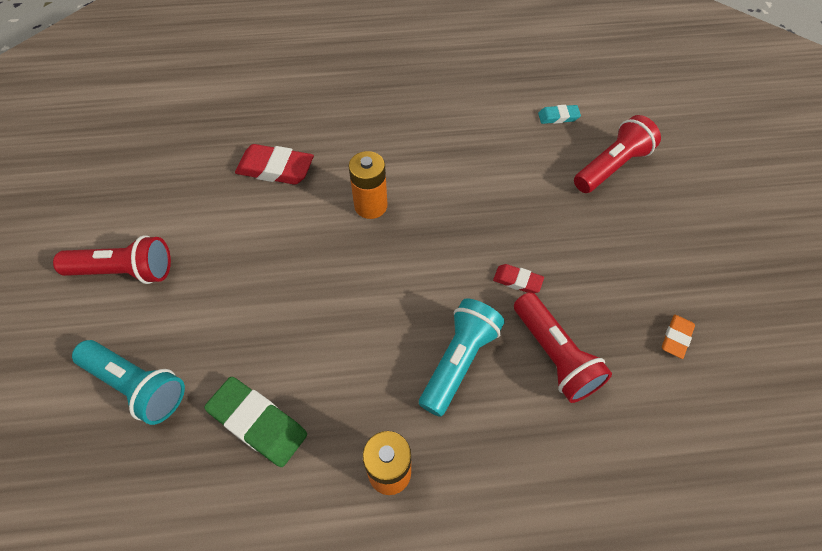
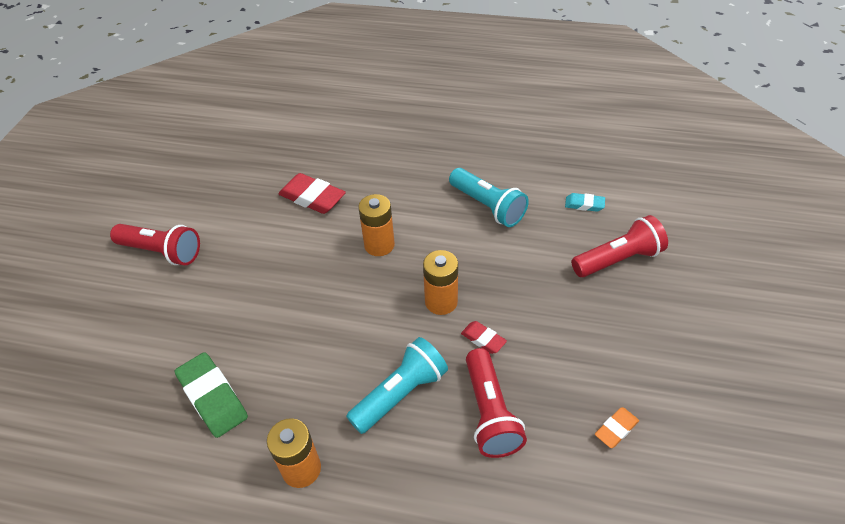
camera: 20 degrees right, 10 degrees down
turquoise flashlight [72,340,185,425] -> turquoise flashlight moved to [449,168,529,227]
none -> orange battery [423,250,458,315]

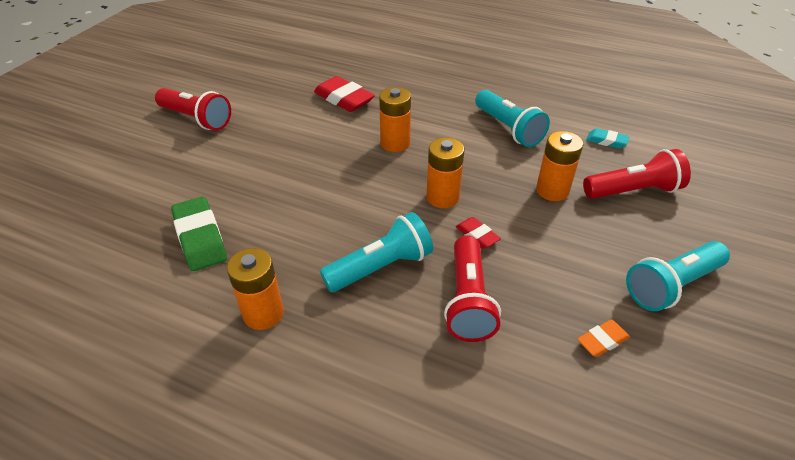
camera: 10 degrees right, 5 degrees down
none -> orange battery [536,131,583,201]
none -> turquoise flashlight [626,241,730,311]

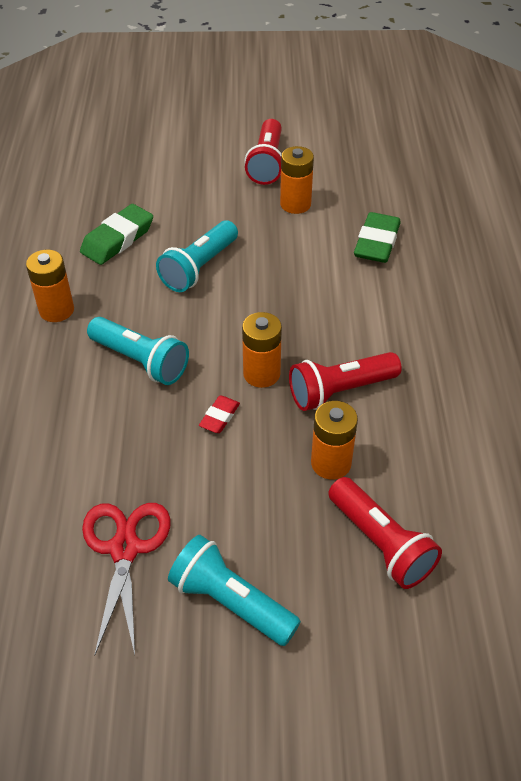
camera: 65 degrees right, 5 degrees up
red eraser [314,76,375,112] -> green eraser [354,212,401,263]
orange battery [379,87,411,152] -> orange battery moved to [280,146,314,214]
red flashlight [444,235,501,342] -> red flashlight moved to [289,352,402,411]
turquoise flashlight [475,90,550,147] -> turquoise flashlight moved to [156,220,238,292]
orange eraser [577,319,630,357] -> red scissors [82,503,170,656]
turquoise eraser [586,128,629,148] -> none

